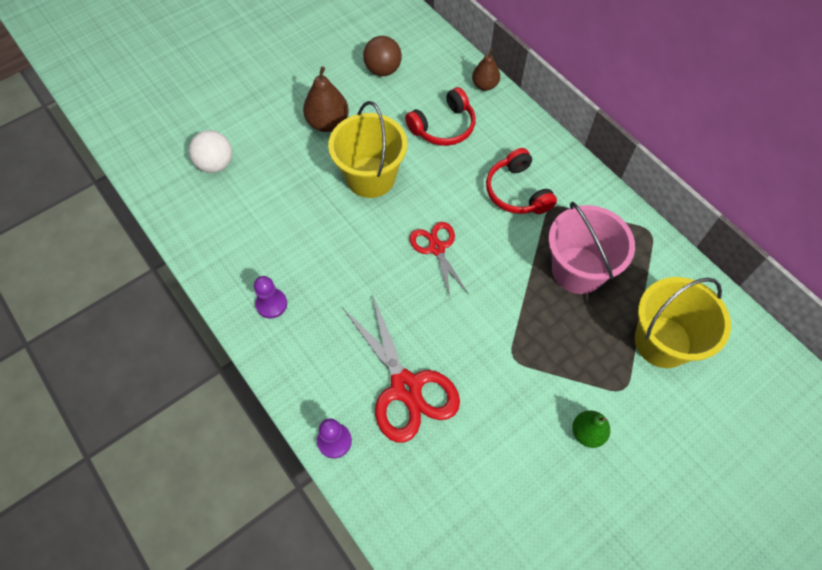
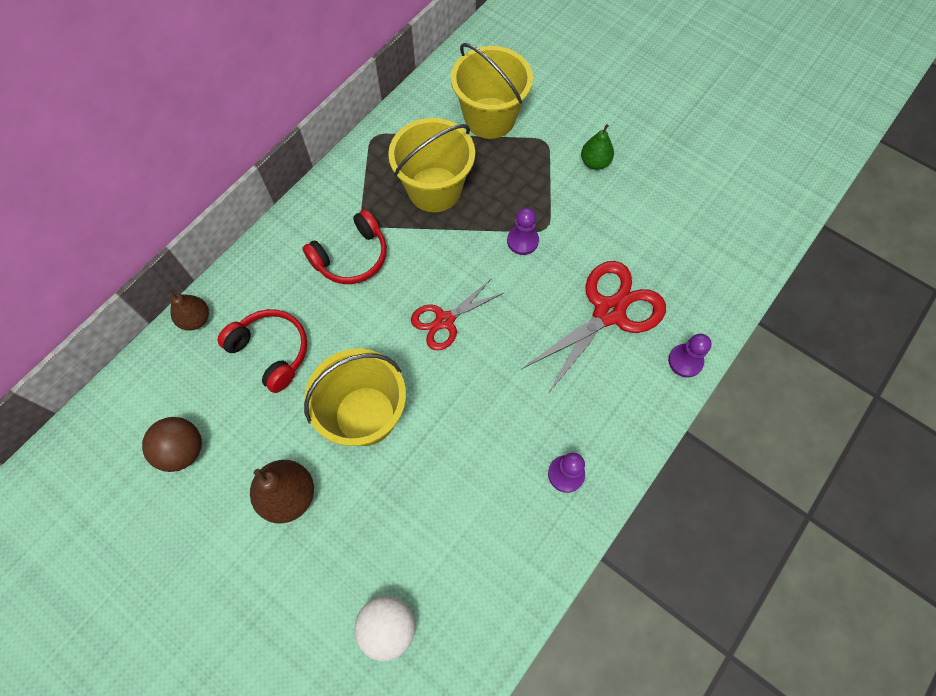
camera: 105 degrees left, 5 degrees up
pink bucket [548,202,635,294] -> yellow bucket [388,118,475,212]
none -> purple pawn [507,208,539,255]

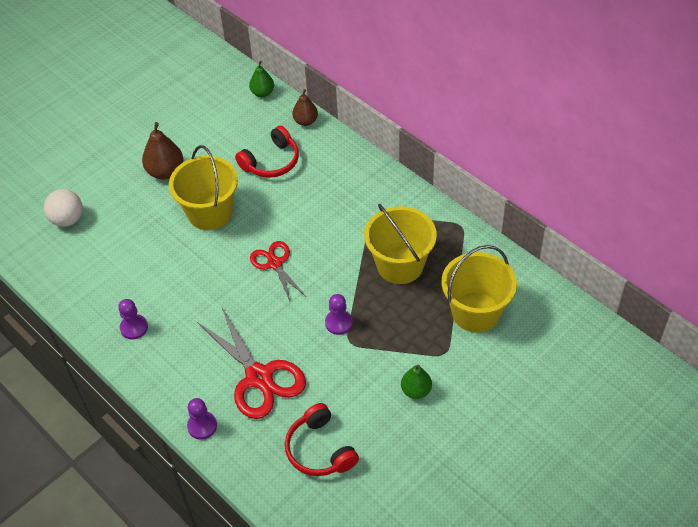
camera: 100 degrees right, 15 degrees down
brown ball [142,417,202,472] -> none
red headphones [302,209,387,284] -> red headphones moved to [285,403,359,476]
none -> green pear [249,61,274,97]

